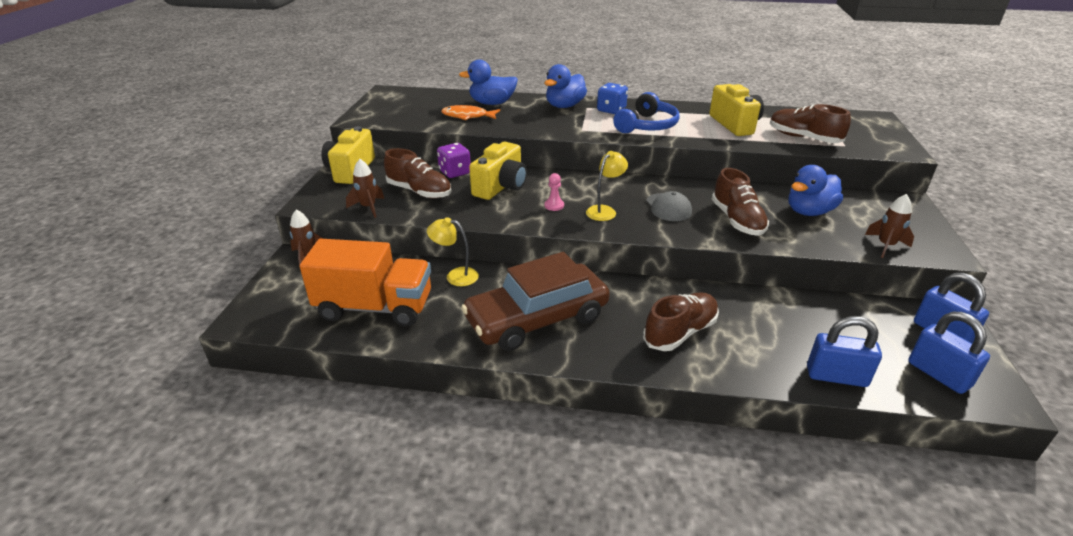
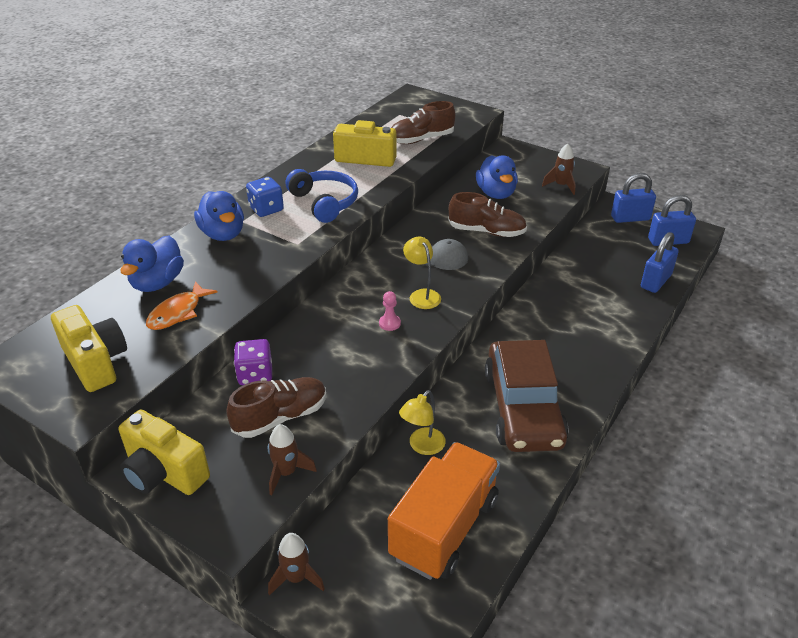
camera: 65 degrees left, 5 degrees up
yellow camera [469,142,527,200] -> yellow camera moved to [51,305,127,392]
brown shoe [643,292,719,351] -> none

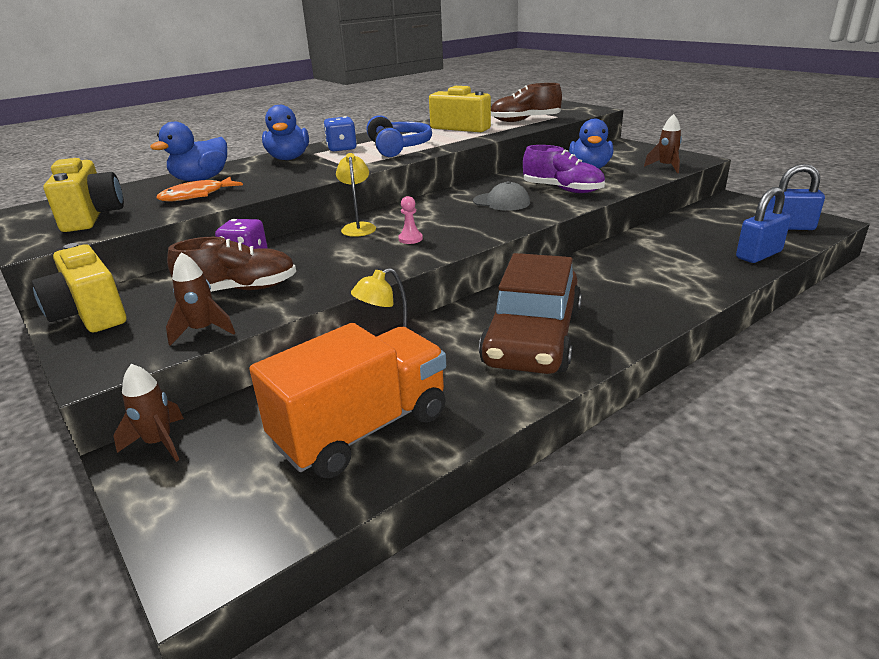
camera: 20 degrees right, 10 degrees down
yellow lamp [403,236,441,309] -> yellow lamp moved to [336,153,376,237]
brown shoe [449,192,527,237] -> purple shoe [523,145,605,193]
blue padlock [611,173,656,223] -> none

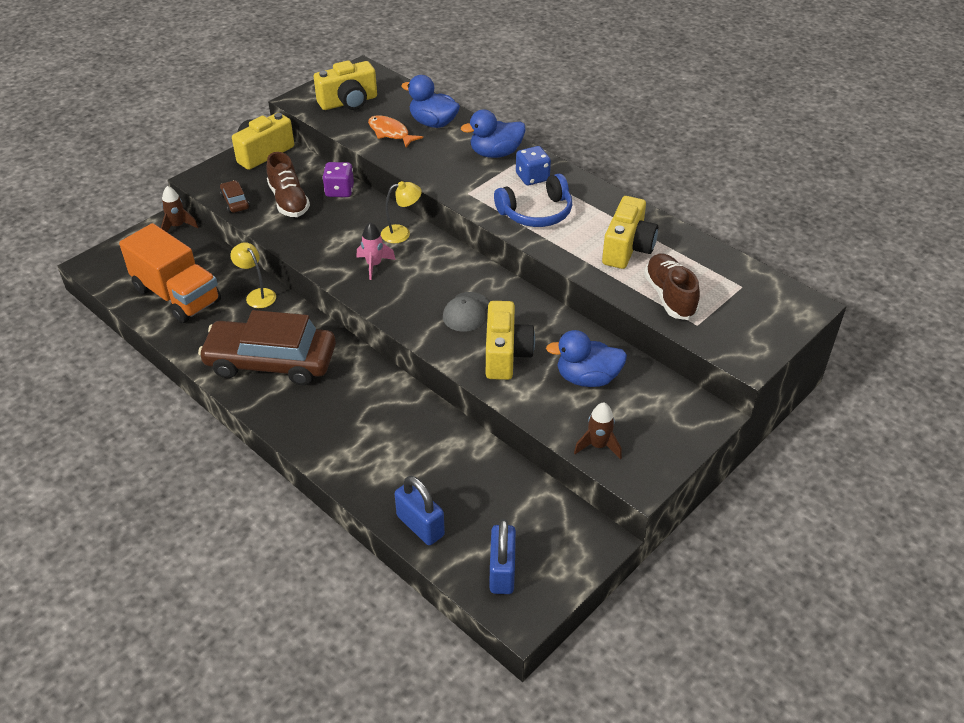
camera: 80 degrees right, 15 degrees up
brown rocket [166,252,235,346] -> brown car [220,180,250,213]
pink pawn [398,196,423,244] -> pink rocket [357,222,396,280]
purple shoe [523,145,605,193] -> yellow camera [486,301,535,380]

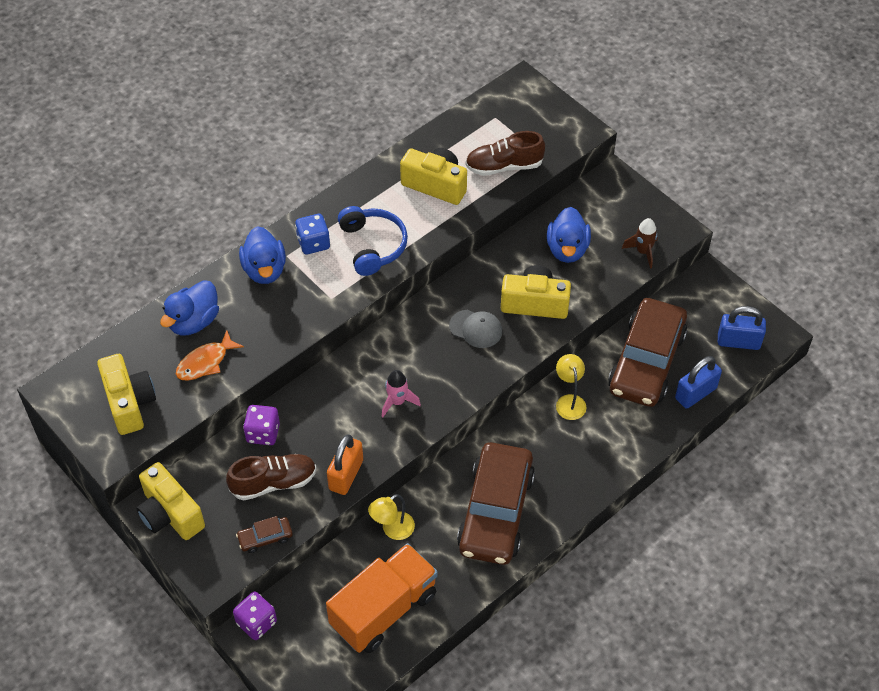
camera: 85 degrees left, 10 degrees up
brown rocket [161,186,198,232] -> purple dice [233,592,277,640]
yellow lamp [381,181,422,243] -> yellow lamp moved to [556,354,586,420]
none -> orange padlock [327,435,363,495]
none -> brown car [608,298,688,407]

